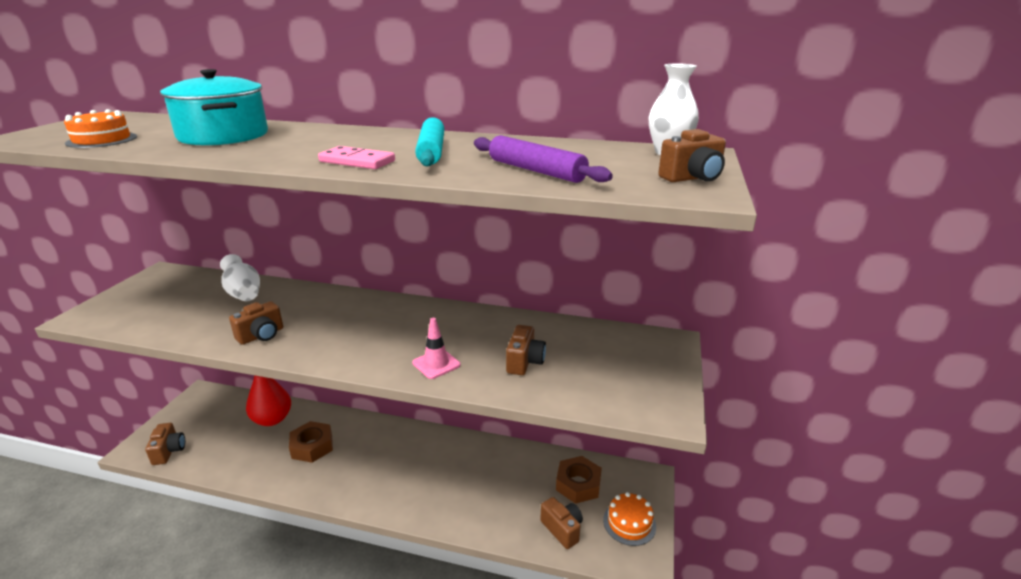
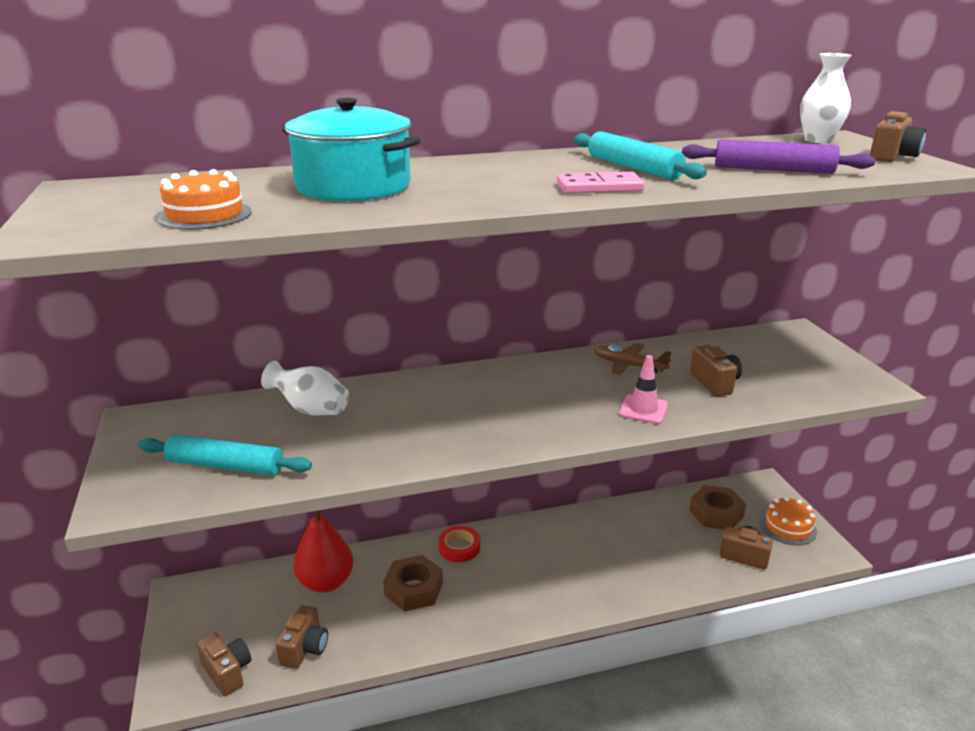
camera: 30 degrees left, 0 degrees up
brown camera [229,301,283,345] -> brown camera moved to [276,605,328,669]
none -> turquoise rolling pin [138,435,312,475]
none -> red tape [439,526,480,562]
none -> brown plane [594,343,671,375]

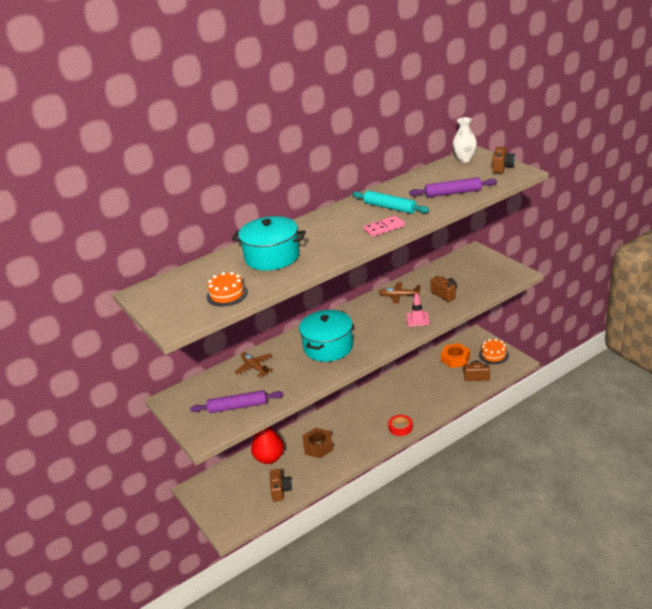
camera: 15 degrees left, 5 degrees up
turquoise rolling pin [138,435,312,475] -> purple rolling pin [190,390,283,413]
brown camera [197,632,251,696] -> none
white vase [261,361,349,415] -> brown plane [235,353,273,377]
red tape [439,526,480,562] -> red tape moved to [388,415,413,436]
brown nut [689,485,746,529] -> orange nut [441,343,470,368]
none -> turquoise pot [299,310,353,362]

